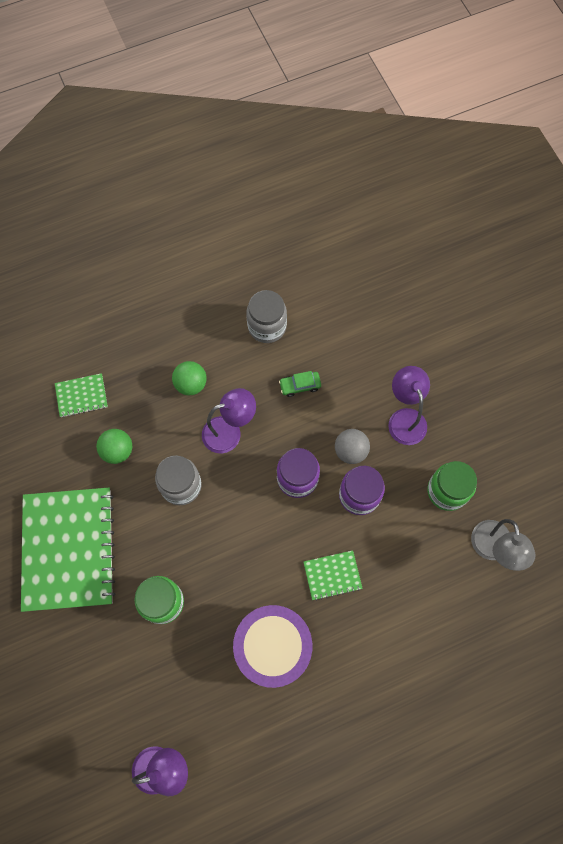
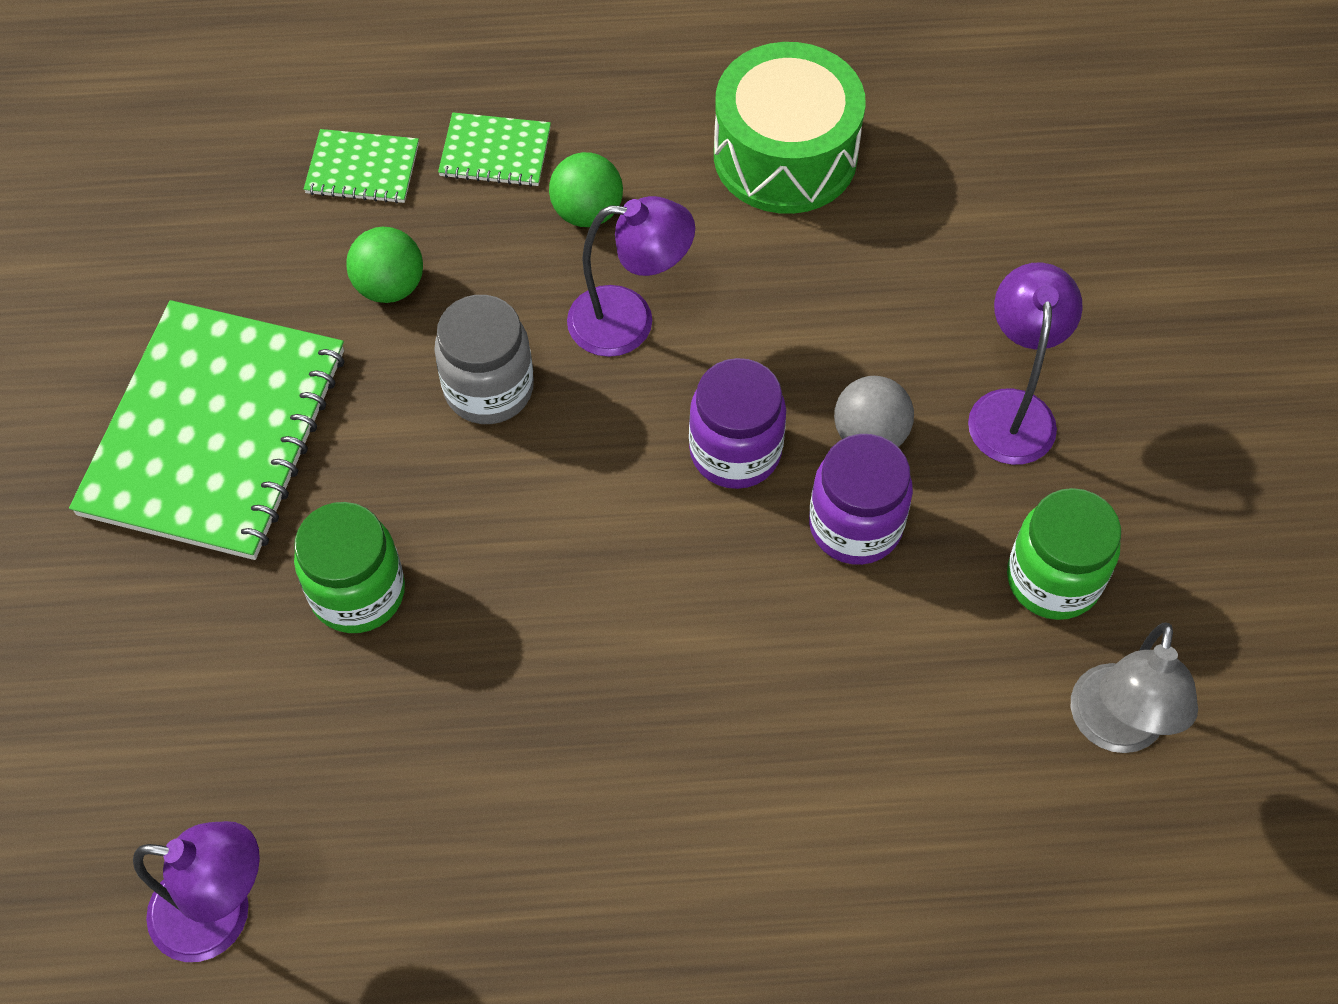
camera: 20 degrees right, 10 degrees down
purple drum [233,605,312,688] -> none
grey jar [246,290,287,343] -> green drum [714,42,866,214]
green car [279,371,321,397] -> none
green notebook [303,550,363,601] -> green notebook moved to [438,112,551,187]

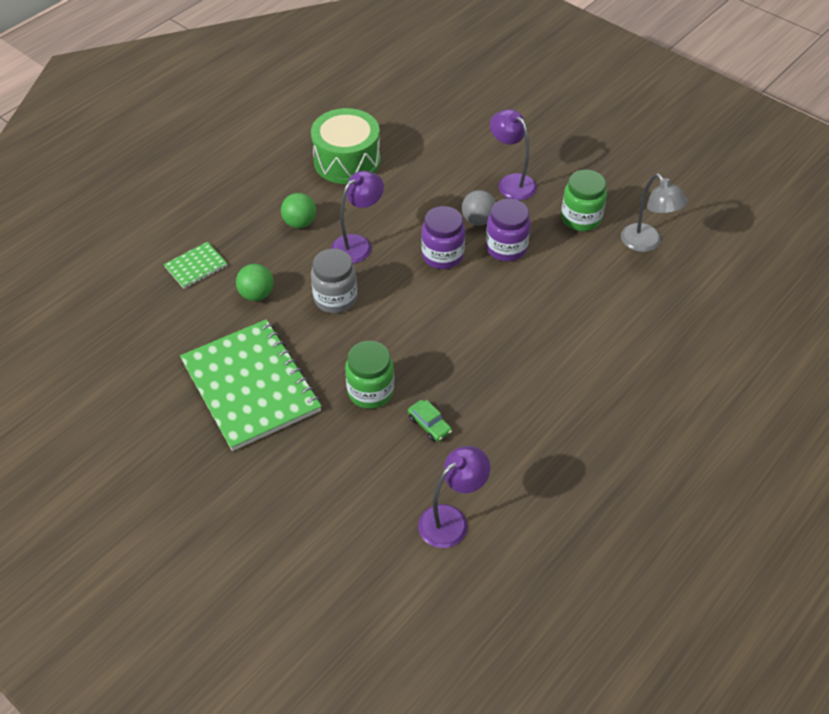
camera: 45 degrees left, 10 degrees down
green notebook [438,112,551,187] -> none
none -> green car [408,400,452,442]

